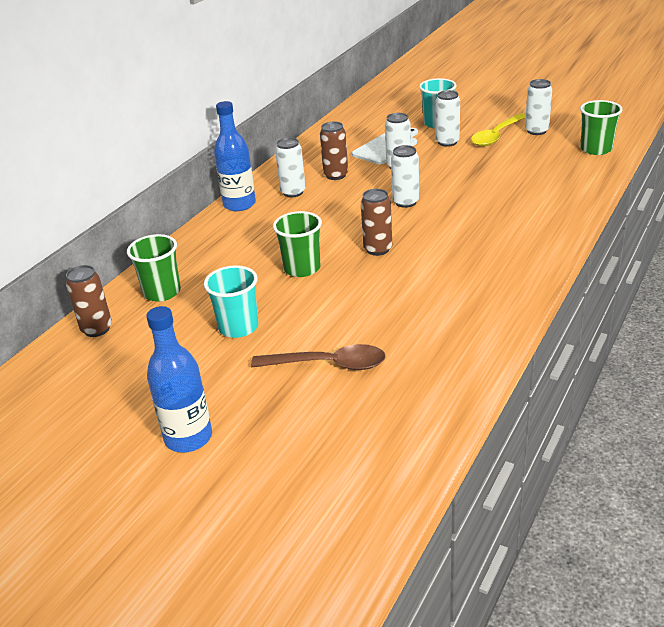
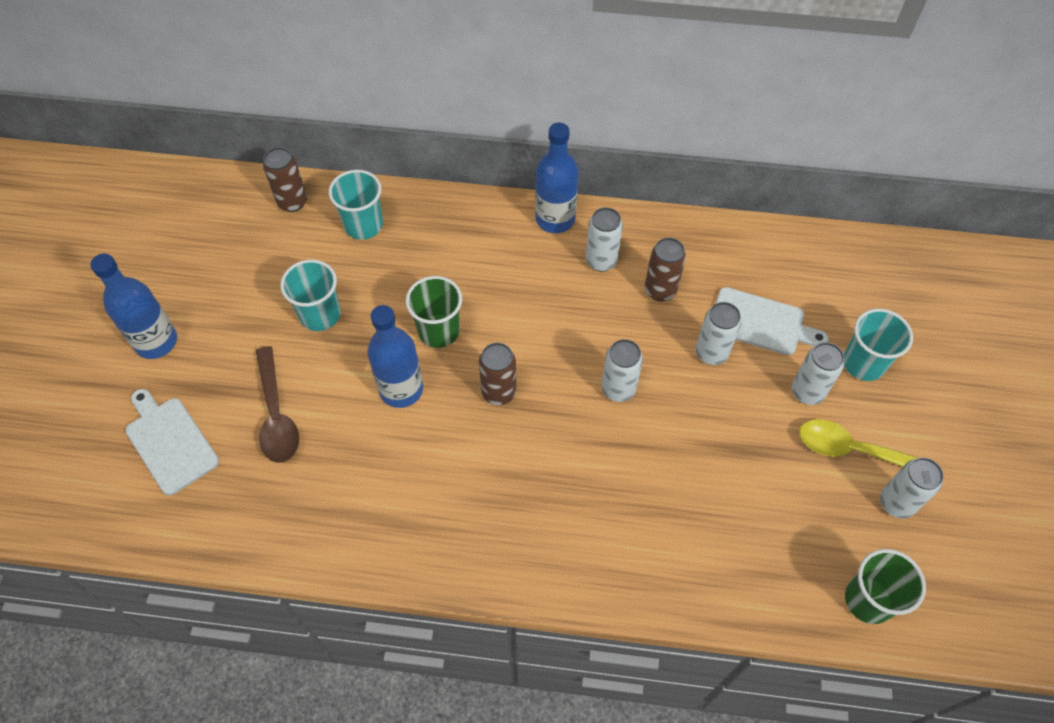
camera: 65 degrees right, 25 degrees up
green cup [127,234,181,302] -> turquoise cup [328,170,383,240]
none -> white cutting board [126,389,219,495]
none -> blue bottle [367,305,423,408]

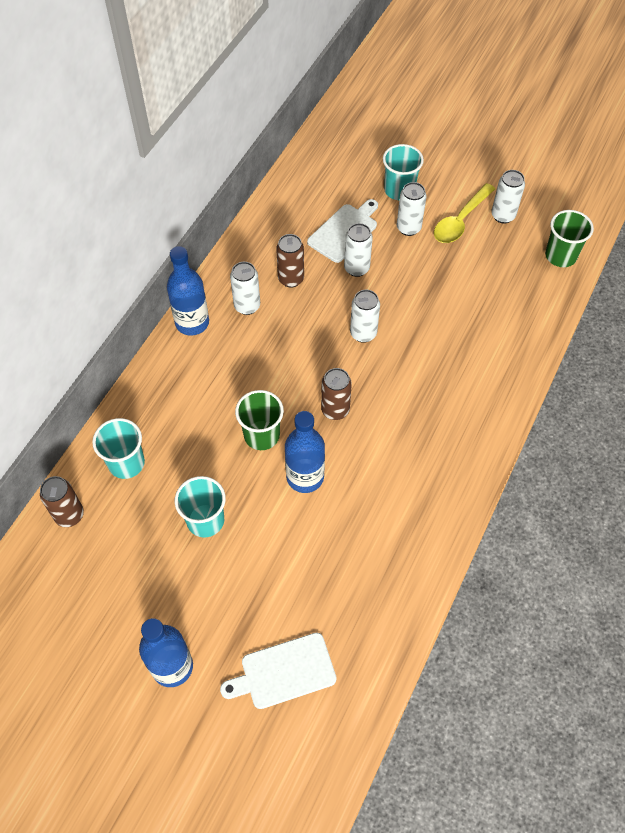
camera: 70 degrees left, 0 degrees up
brown spoon [256,346,299,463] -> none

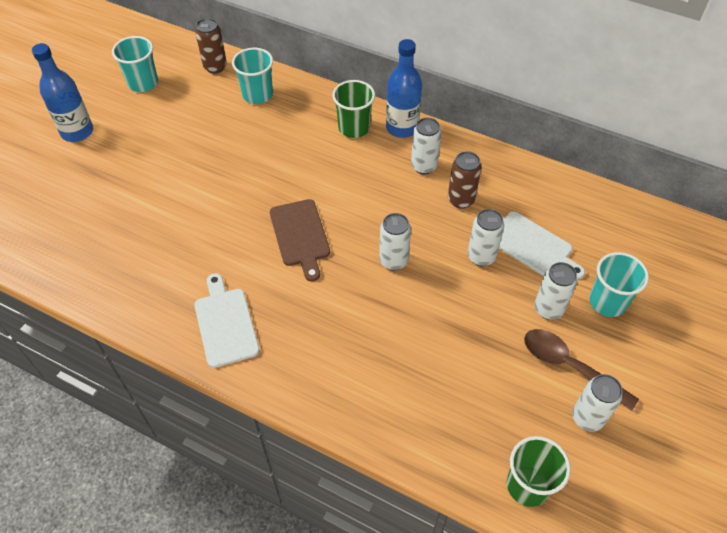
camera: 90 degrees right, 5 degrees down
turquoise cup [175,476,226,538] -> turquoise cup moved to [112,36,158,92]
white cutting board [220,633,337,709] -> white cutting board moved to [194,273,260,368]
green cup [235,390,284,450] -> green cup moved to [332,80,375,138]
blue bottle [285,411,325,493] -> none
brown can [321,368,352,420] -> brown cutting board [270,199,330,282]
yellow spoon [434,183,495,243] -> brown spoon [524,329,639,411]

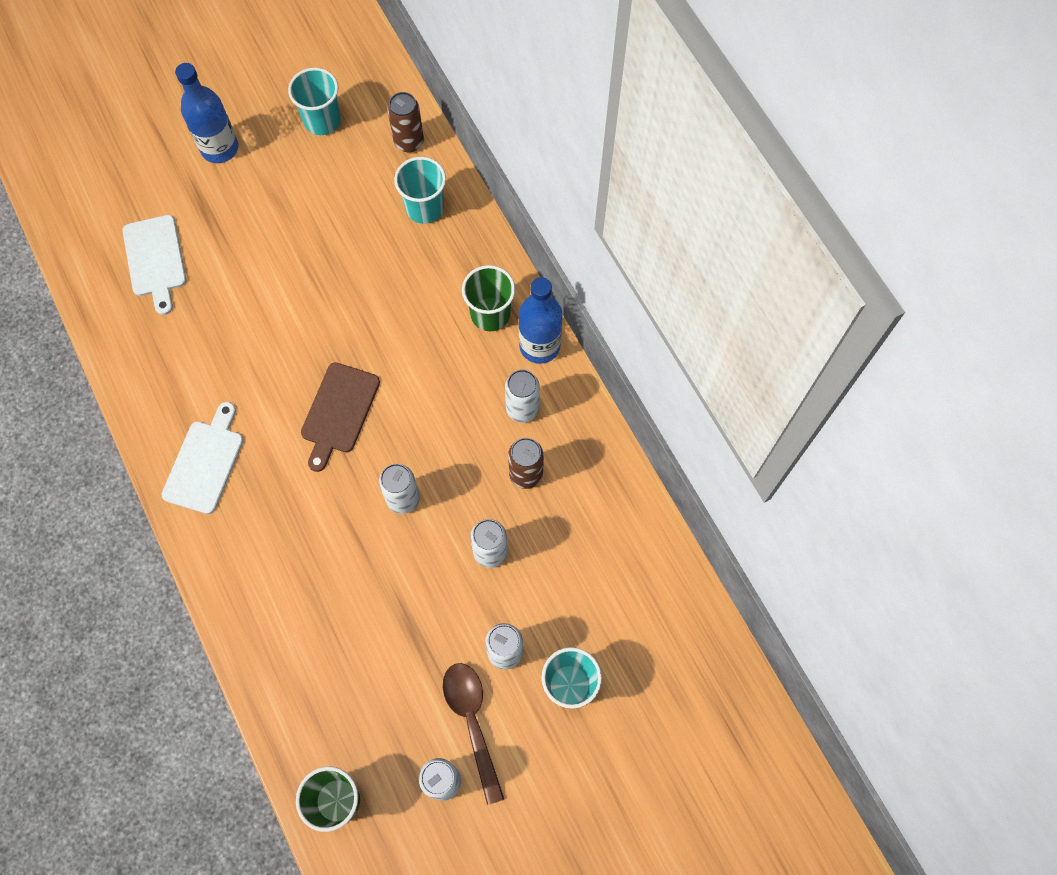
camera: 35 degrees right, 15 degrees up
white cutting board [499,211,585,279] -> white cutting board moved to [122,215,186,315]

